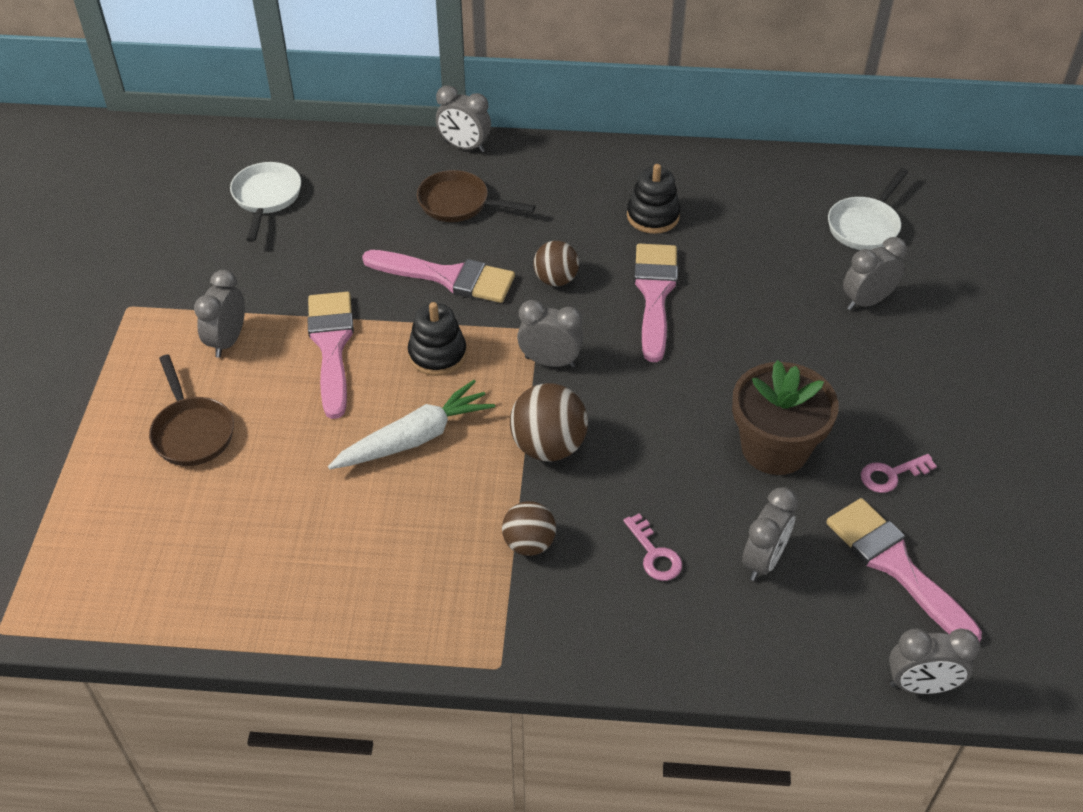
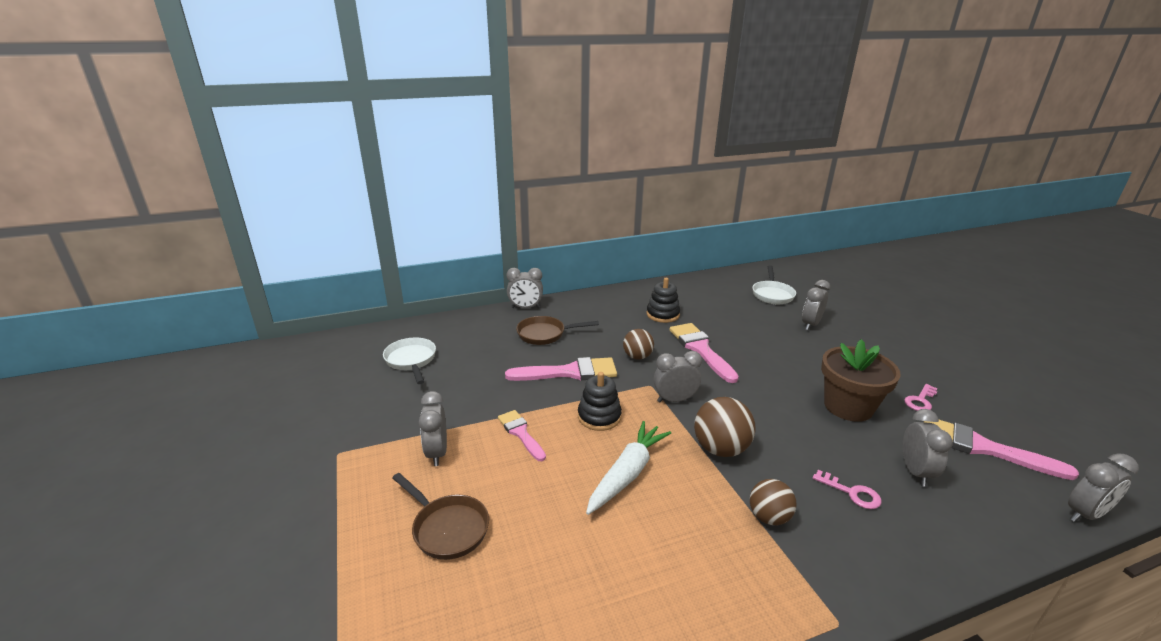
camera: 25 degrees left, 20 degrees down
pink brush [308,292,354,419] -> pink brush [498,410,546,461], size x0.61

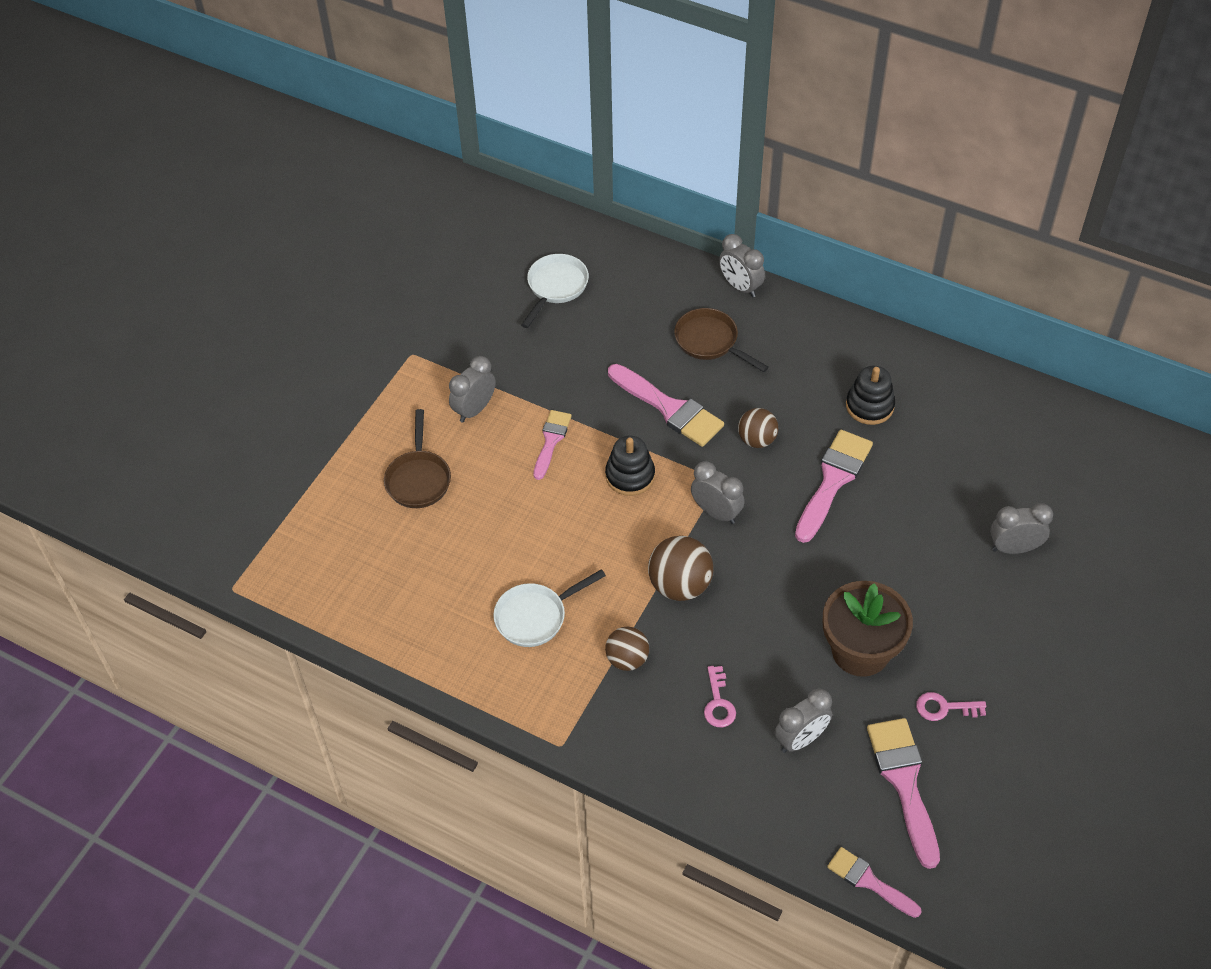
camera: 50 degrees right, 25 degrees up
white carrot [586,421,671,515] -> none
white pan [753,266,796,304] -> white pan moved to [493,569,606,647]
grey clock [1068,453,1139,522] -> pink brush [827,847,921,918]

